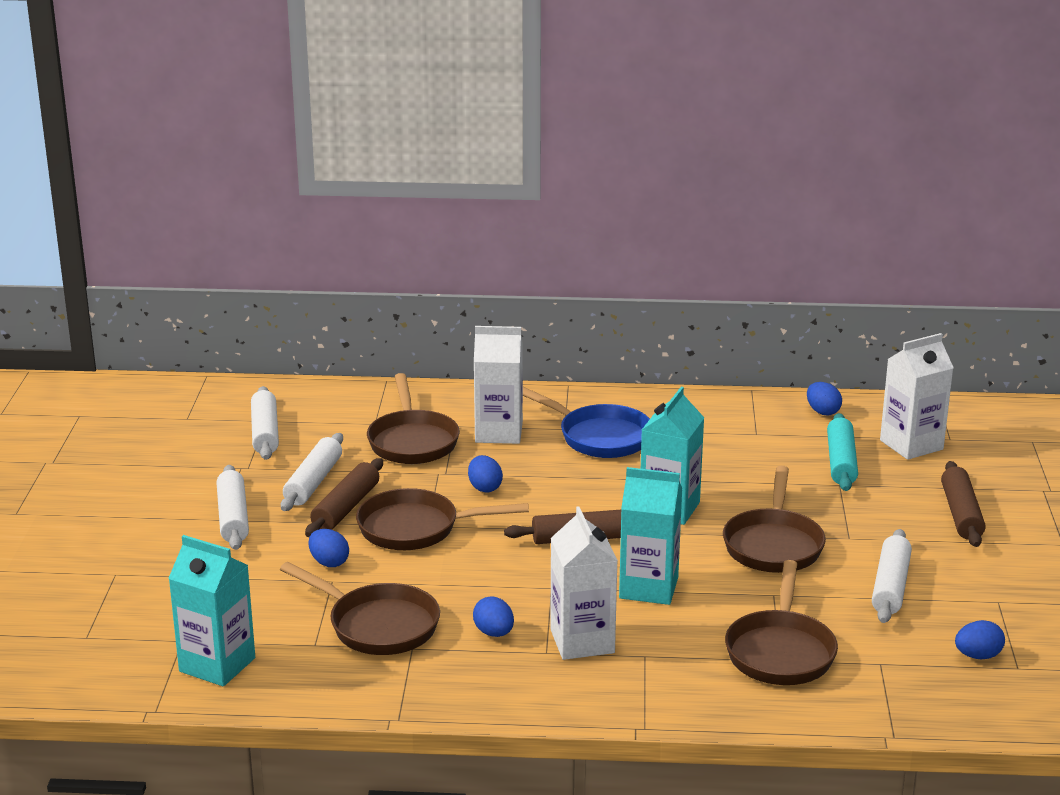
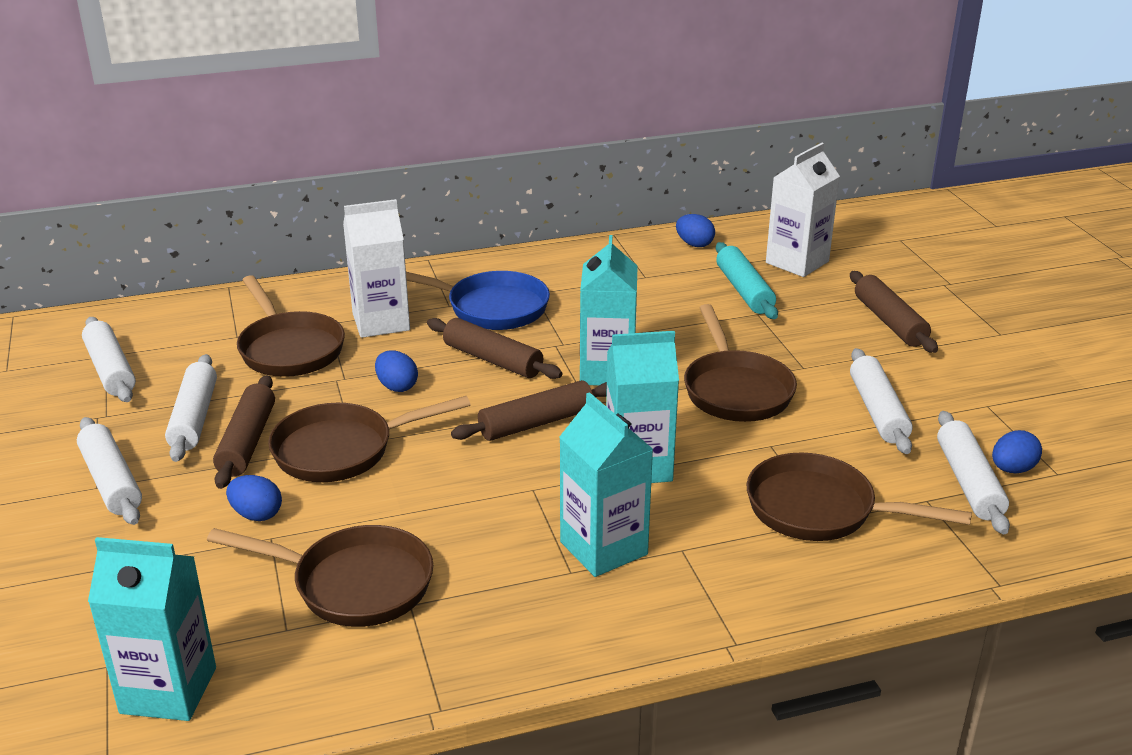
camera: 20 degrees left, 5 degrees up
blue egg [473,596,514,637] -> none
white carton [550,506,618,660] -> turquoise carton [560,392,653,577]
brown pan [725,560,838,685] -> brown pan turned 120 degrees clockwise [747,453,972,541]
none -> brown rolling pin [427,318,562,379]
none -> white rolling pin [937,411,1010,534]

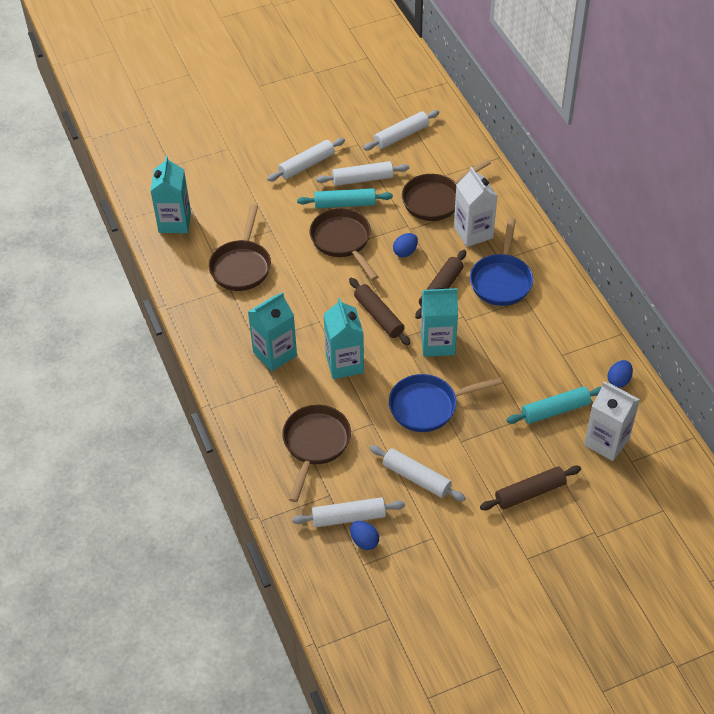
camera: 85 degrees right, 20 degrees up
brown rolling pin [213,375,275,489] -> turquoise rolling pin [297,188,393,208]
blue egg [226,475,282,521] -> none
brown pan [684,304,797,422] -> blue pan [389,374,503,432]
white rolling pin [850,348,913,454] -> white rolling pin turned 45 degrees clockwise [370,445,466,501]

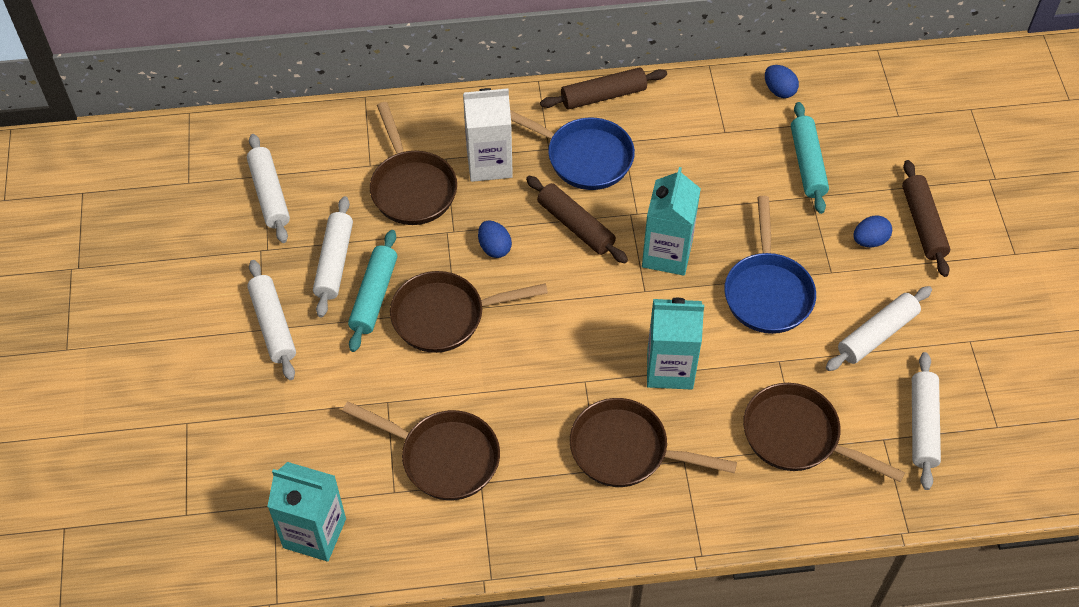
camera: 75 degrees left, 5 degrees up
turquoise carton [248,292,297,372] -> brown pan [570,398,737,487]
brown rolling pin [349,278,410,345] -> brown rolling pin moved to [540,67,667,110]
blue egg [350,521,379,550] -> blue egg moved to [853,215,892,247]
white carton [584,382,640,461] -> none

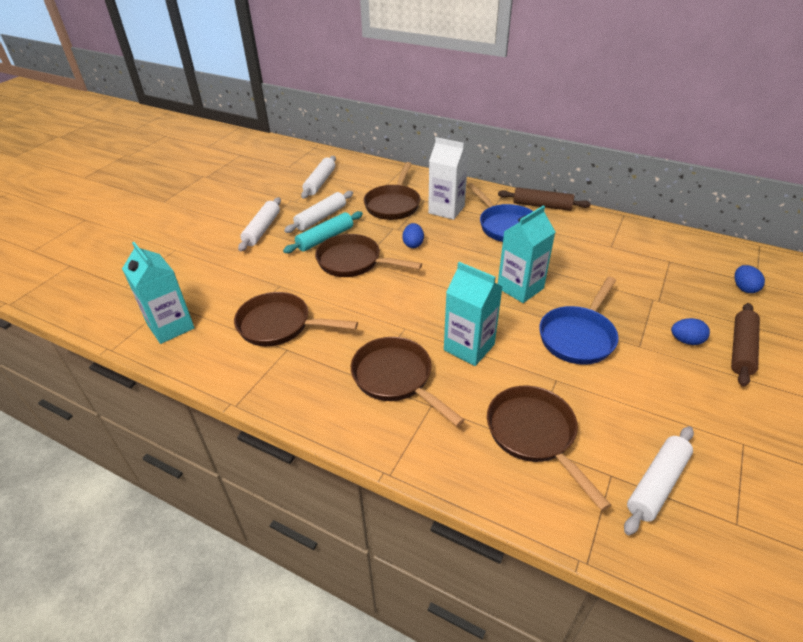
camera: 35 degrees right, 15 degrees down
brown pan [342,401,500,500] -> brown pan turned 135 degrees clockwise [234,292,358,346]
brown rolling pin [526,176,628,263] -> none
blue egg [765,65,799,98] -> blue egg moved to [734,265,765,293]
turquoise rolling pin [791,102,829,214] -> none
white rolling pin [826,286,932,371] -> none

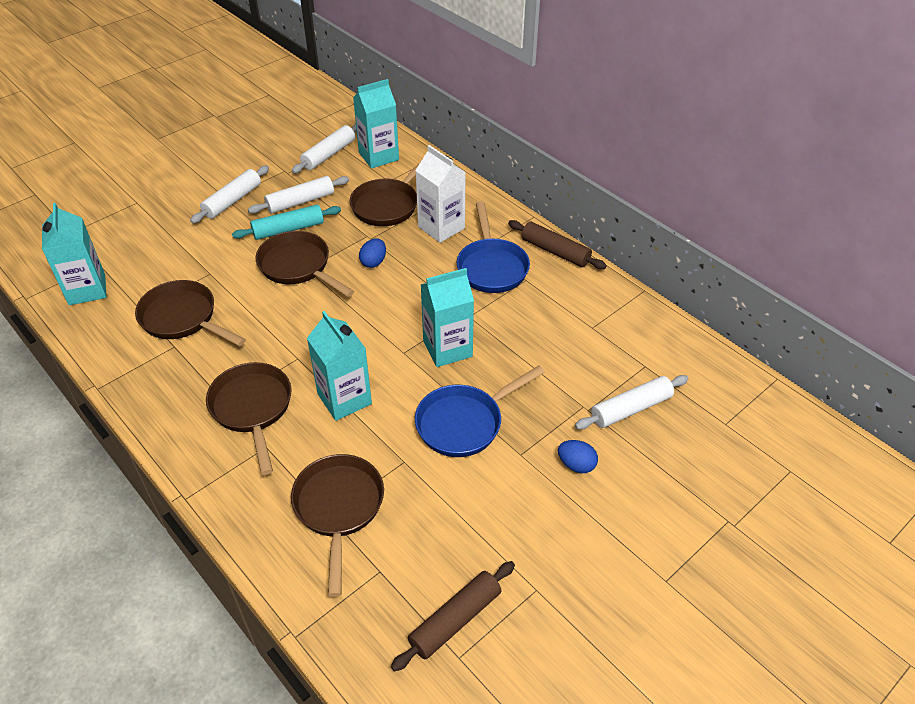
camera: 20 degrees right, 5 degrees up
white rolling pin [624,426,694,535] -> white rolling pin moved to [575,375,689,430]
brown rolling pin [731,303,760,386] -> brown rolling pin moved to [391,561,515,672]
blue egg [734,265,765,293] -> none
none -> turquoise carton [353,79,399,168]

